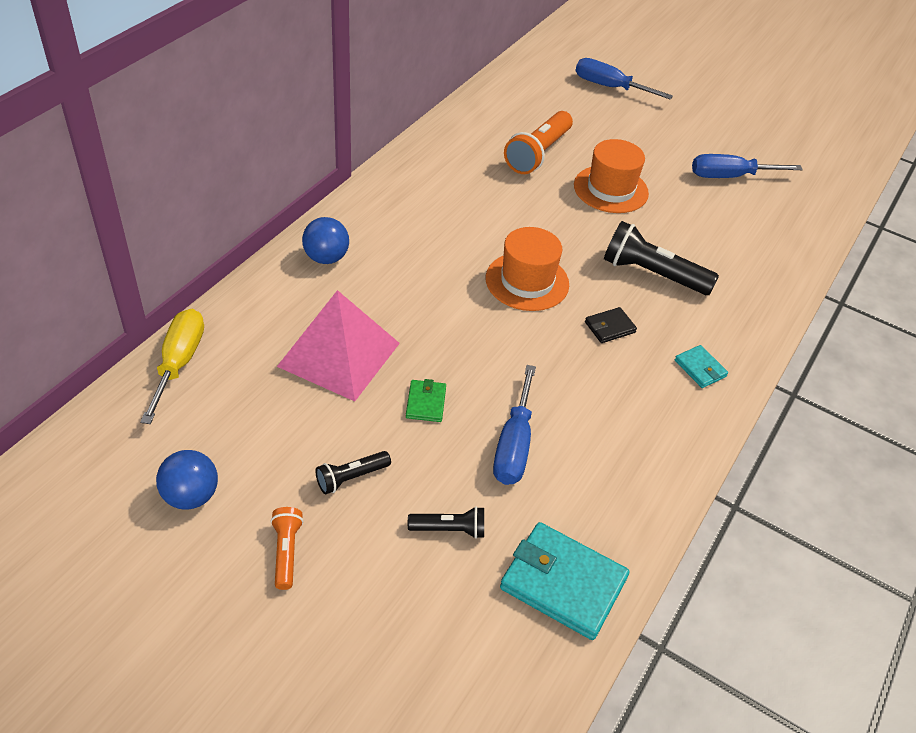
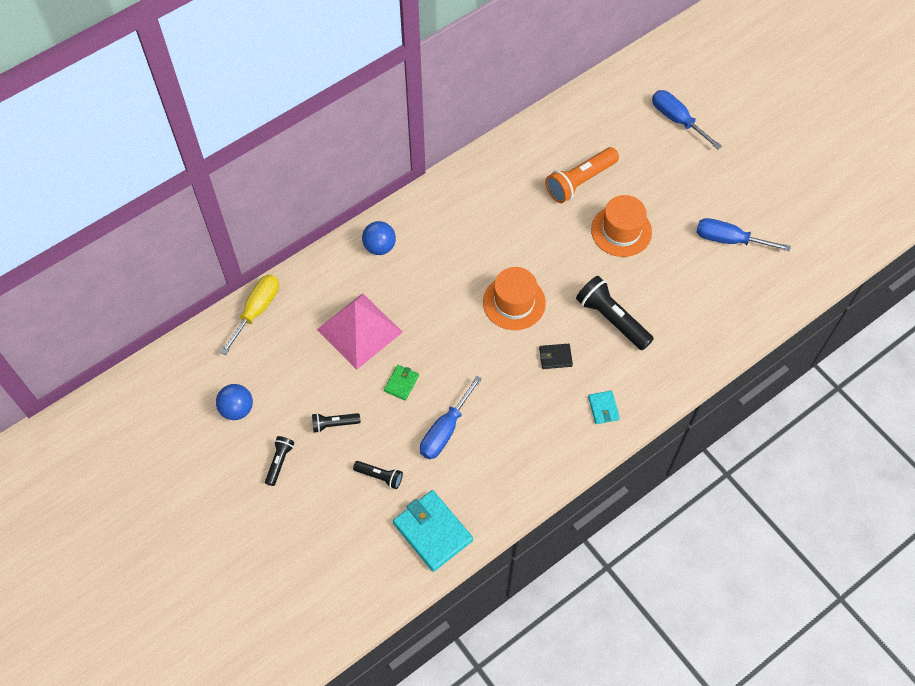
camera: 25 degrees right, 15 degrees up
orange flashlight [270,507,304,590] -> black flashlight [265,436,294,486]

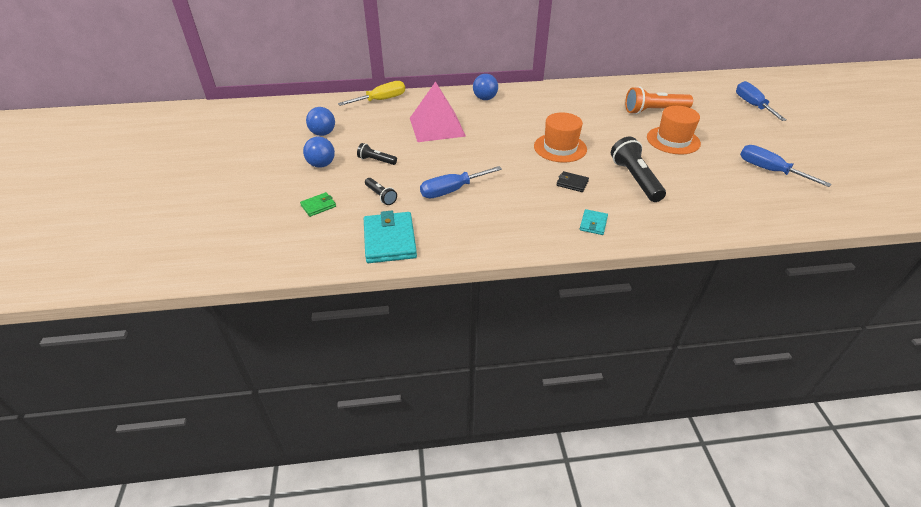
camera: 30 degrees right, 20 degrees down
black flashlight [265,436,294,486] -> blue ball [303,137,335,168]
green wallet [384,365,419,401] -> green wallet moved to [300,192,336,217]

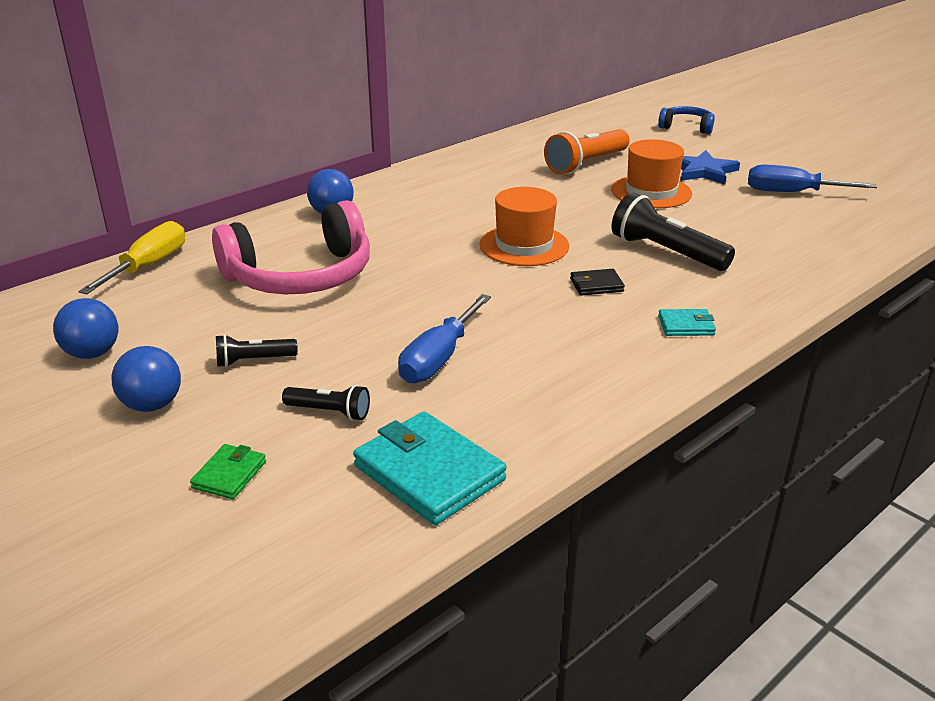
camera: 35 degrees left, 10 degrees down
pink pyramid [410,81,466,142] -> pink headphones [212,200,370,294]
turquoise wallet [580,209,608,235] -> turquoise wallet turned 75 degrees counterclockwise [658,309,716,336]
blue screwdriver [736,81,786,121] -> blue headphones [658,106,715,134]
none -> blue star [681,150,740,185]

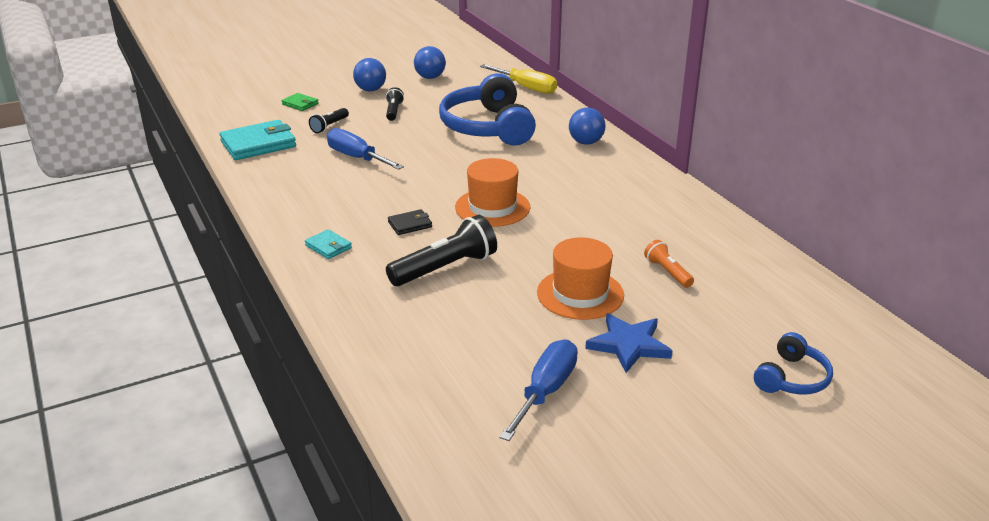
camera: 105 degrees right, 0 degrees up
pink headphones [212,200,370,294] -> blue headphones [439,73,536,146]
orange flashlight [544,129,630,174] -> orange flashlight [644,240,694,288], size x0.54
black wallet [570,269,625,296] -> black wallet turned 60 degrees clockwise [388,209,432,235]
turquoise wallet [658,309,716,336] -> turquoise wallet turned 60 degrees counterclockwise [305,229,352,259]

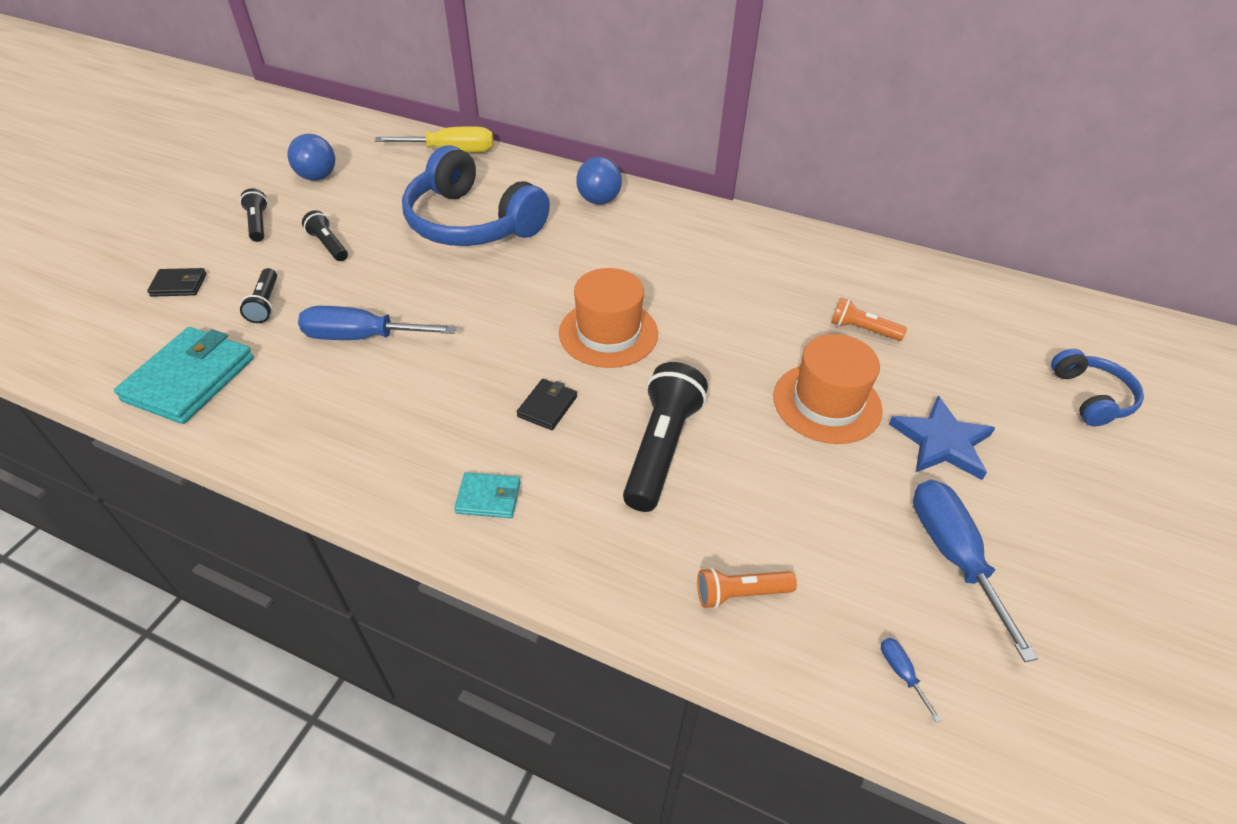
camera: 40 degrees left, 15 degrees up
green wallet [282,93,319,111] -> black wallet [147,268,206,297]
blue ball [353,58,386,91] -> black flashlight [240,188,268,242]
none -> orange flashlight [697,567,797,609]
none -> blue screwdriver [881,638,941,723]

